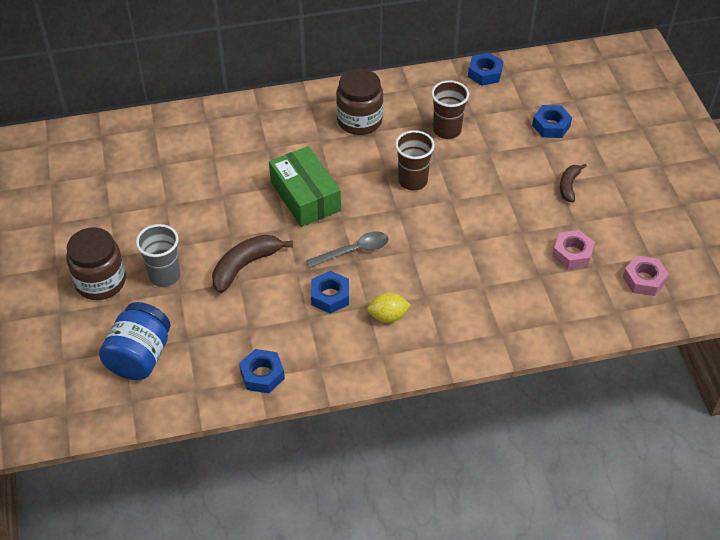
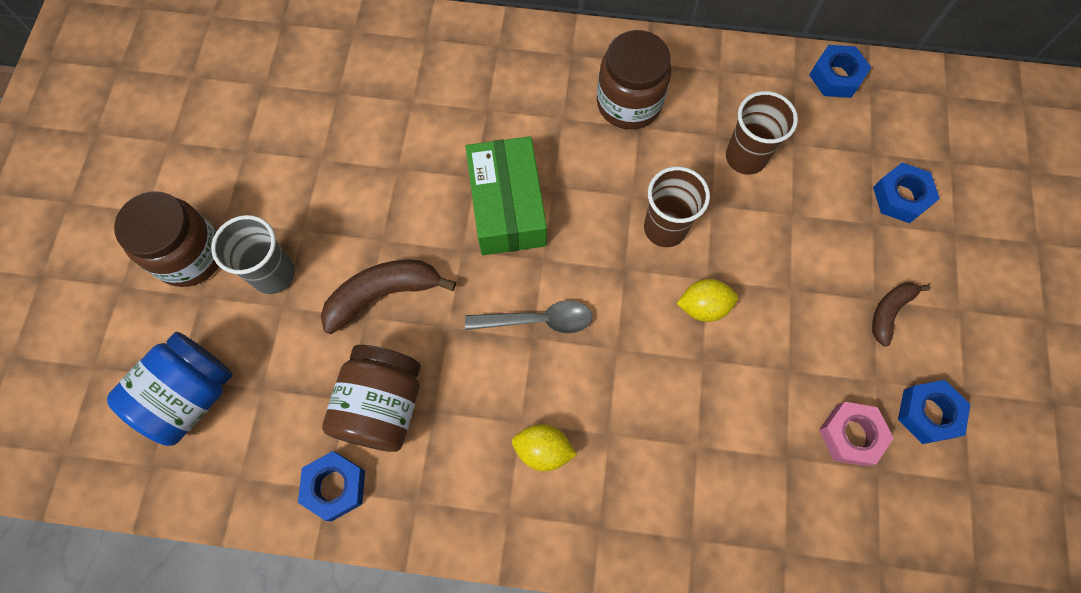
camera: 20 degrees right, 20 degrees up
blue nut [311,271,349,314] -> blue nut moved to [898,380,971,444]
pink nut [623,256,669,296] -> none
none -> brown jar [322,345,421,452]
none -> yellow lemon [676,279,738,322]

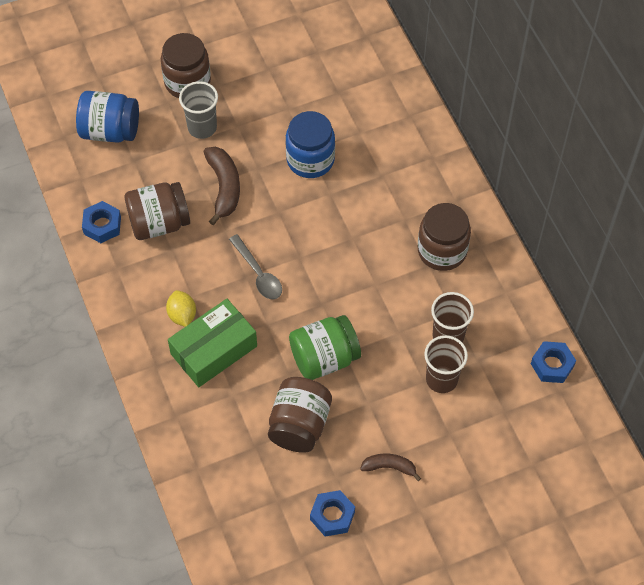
camera: 60 degrees right, 10 degrees down
brown banana [321,260,456,334] -> brown banana turned 45 degrees clockwise [204,147,240,225]
green box [465,136,547,255] -> green box moved to [168,299,257,387]
brown cup [644,167,710,247] -> brown cup moved to [424,335,468,393]
yellow lemon [676,279,738,322] -> green jar [289,315,361,380]
pink nut [819,402,894,466] -> none
blue nut [873,163,940,223] -> none
none -> brown jar [268,377,332,453]
none -> blue jar [286,111,335,178]

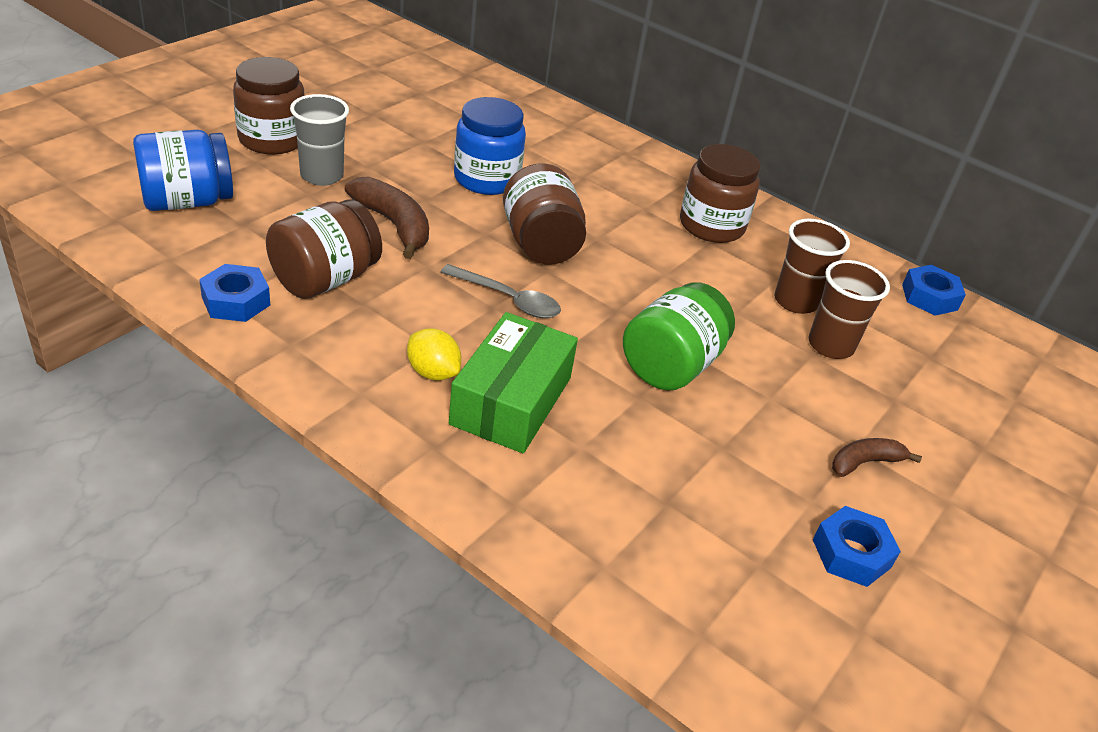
camera: 35 degrees left, 20 degrees down
brown jar [268,377,332,453] -> brown jar moved to [503,163,586,265]

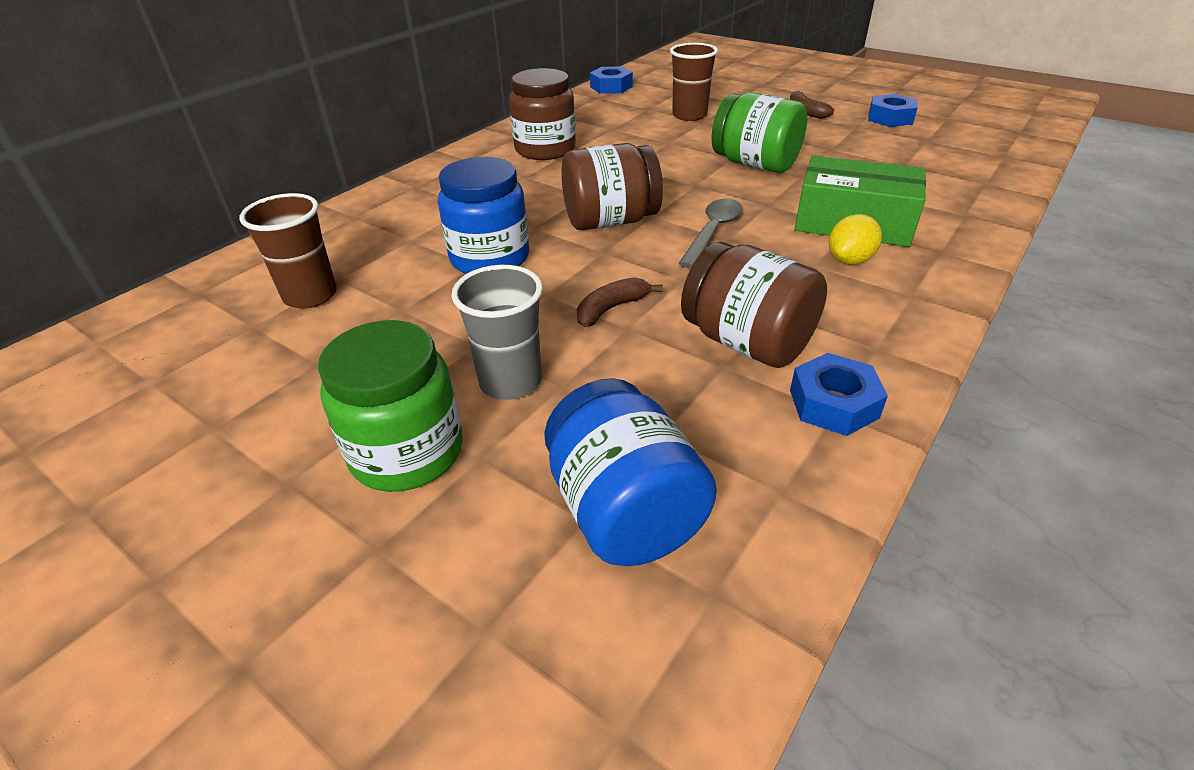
camera: 85 degrees left, 0 degrees up
brown jar [233,57,304,155] -> green jar [318,320,463,492]
brown banana [345,176,429,259] -> brown banana [577,277,662,327], size x0.61
brown cup [774,219,850,314] -> brown cup moved to [240,193,337,309]

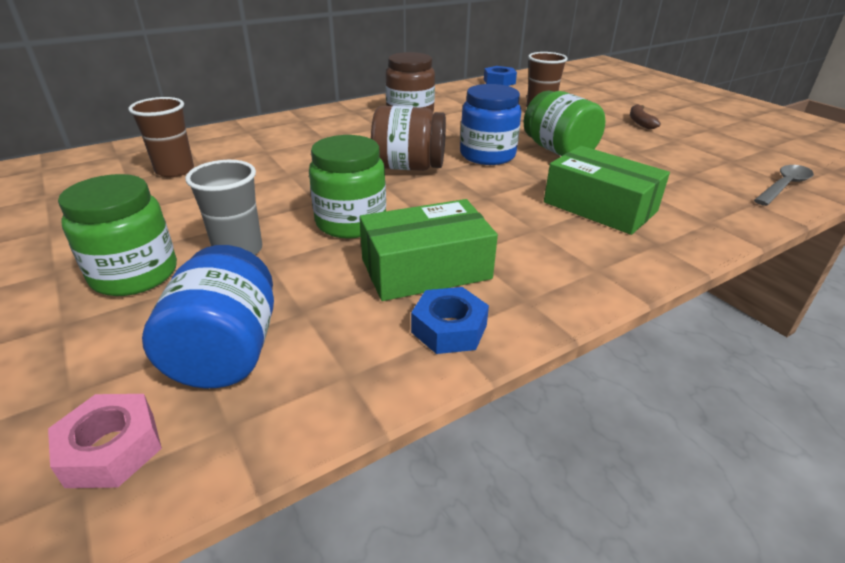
camera: 20 degrees right, 5 degrees down
blue jar [438,157,529,274] -> blue jar moved to [460,84,522,165]
brown banana [577,277,662,327] -> green jar [309,135,386,239]
grey spoon [678,198,743,268] -> grey spoon moved to [754,165,814,206]
brown jar [681,242,827,368] -> green box [359,199,498,301]
yellow lemon [829,214,882,265] -> none
blue nut [868,94,918,127] -> none
none -> pink nut [48,394,162,488]

